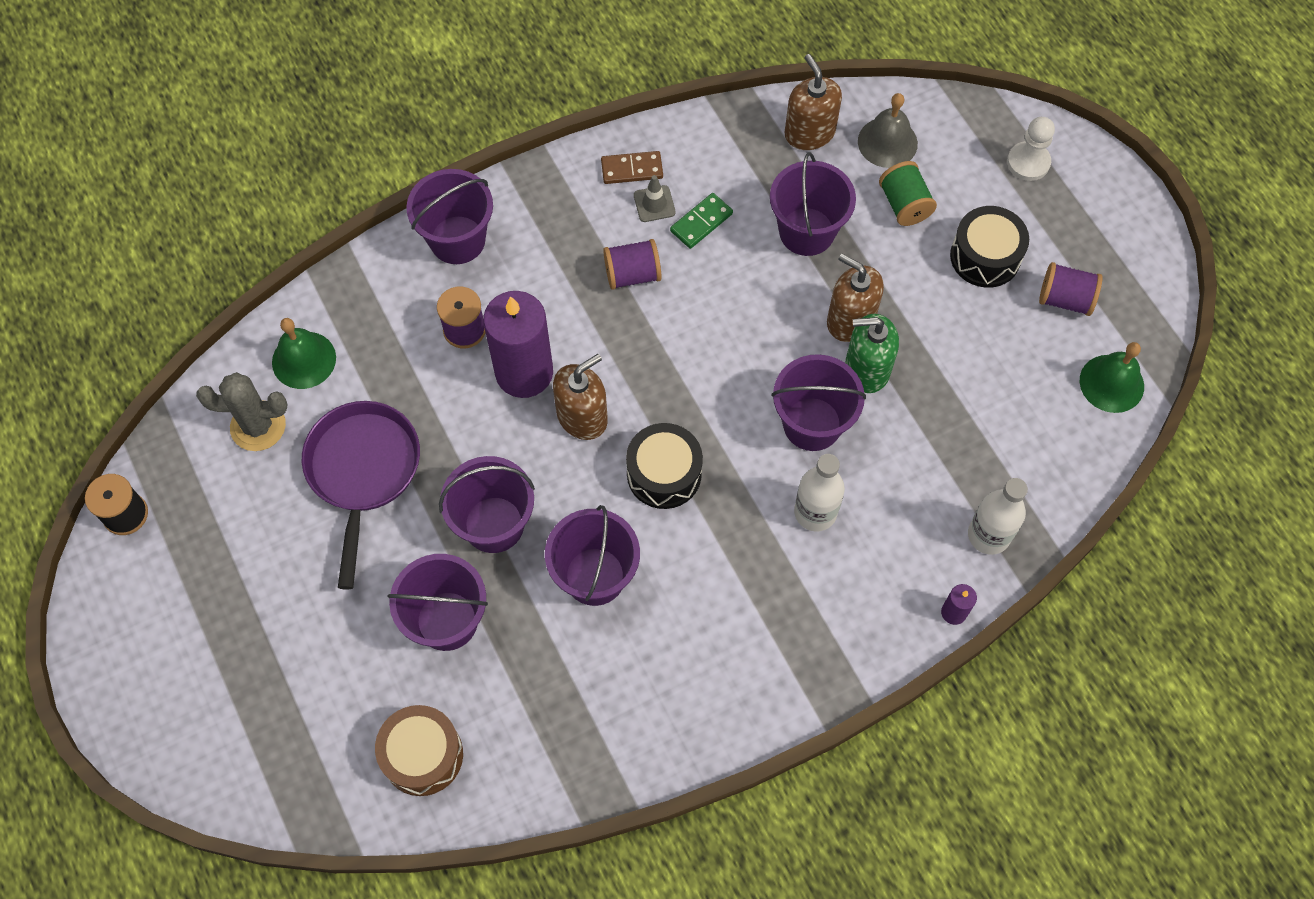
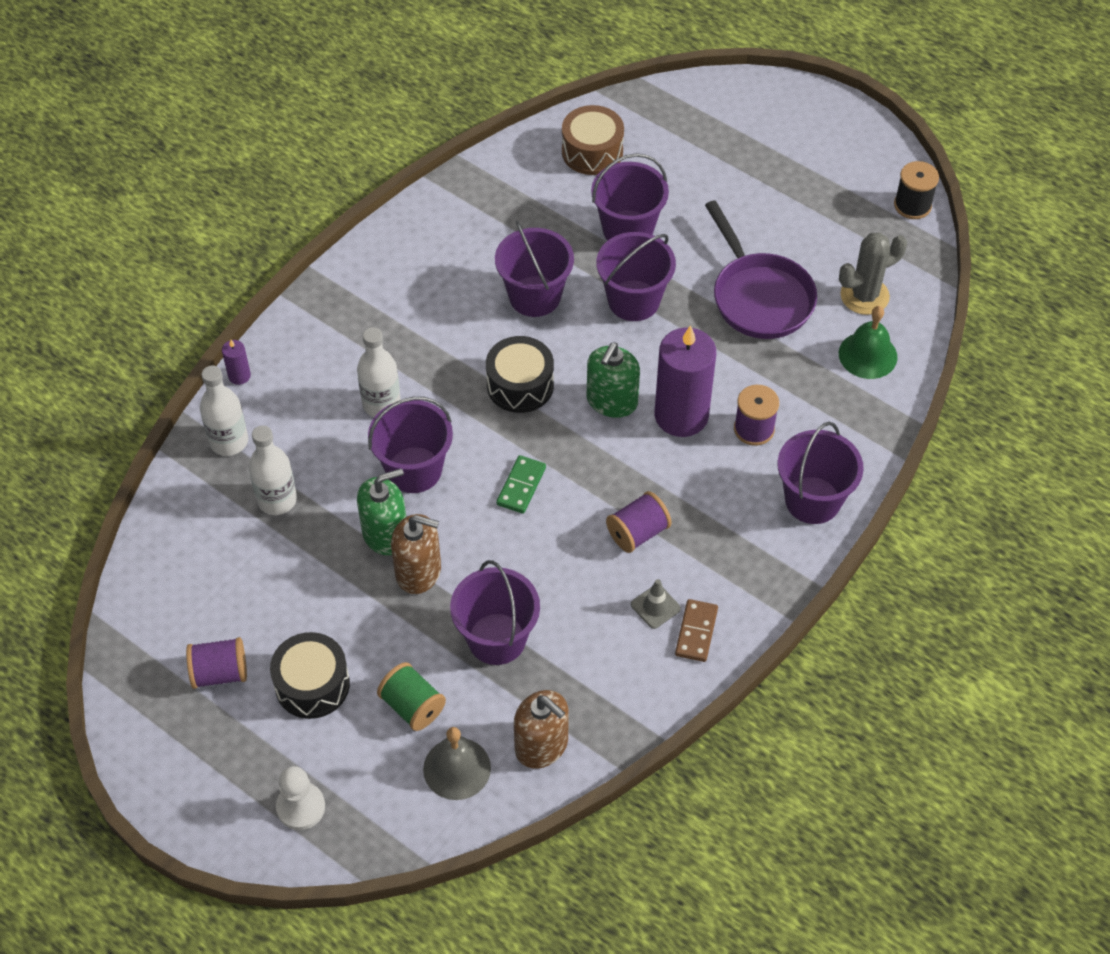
camera: 155 degrees right, 10 degrees down
brown soap dispenser [553,354,608,440] -> green soap dispenser [587,343,640,418]
brown domino [601,151,663,184] -> brown domino turned 45 degrees counterclockwise [675,599,718,662]
green domino [670,193,733,249] -> green domino moved to [496,455,546,514]
green bell [1080,342,1144,413] -> none
none -> white bottle [249,425,297,515]

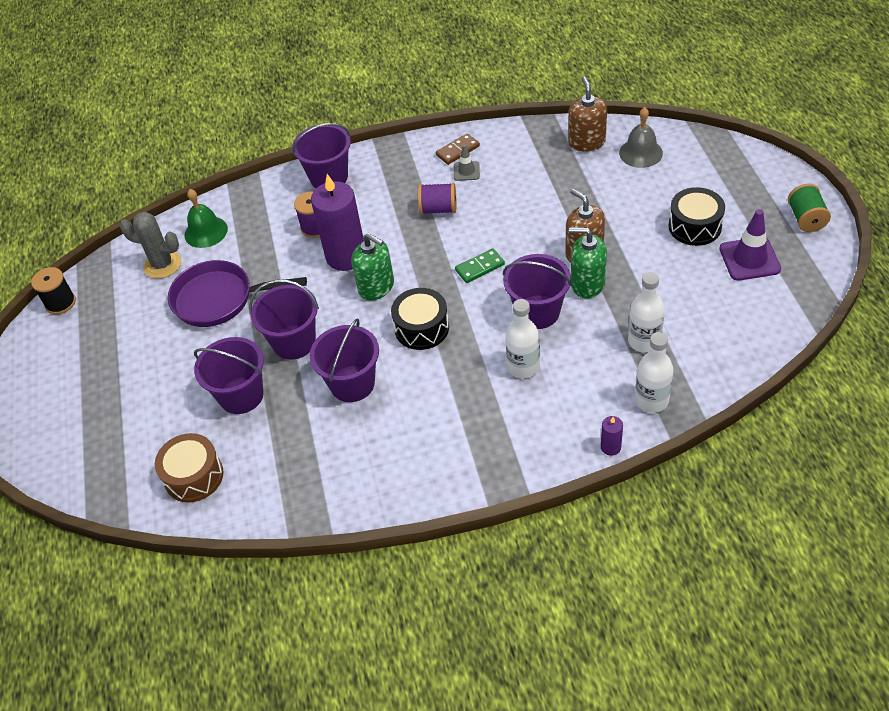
camera: 135 degrees left, 5 degrees down
purple spool [186,637,247,689] -> purple traffic cone [719,209,781,281]
white pawn [276,766,325,830] -> none
green spool [377,662,446,731] -> green spool moved to [788,184,831,232]
purple bucket [450,560,540,665] -> none
green soap dispenser [587,343,640,418] -> green soap dispenser turned 60 degrees clockwise [352,233,394,301]
purple pan [705,200,817,339] -> purple pan turned 105 degrees counterclockwise [168,260,307,327]

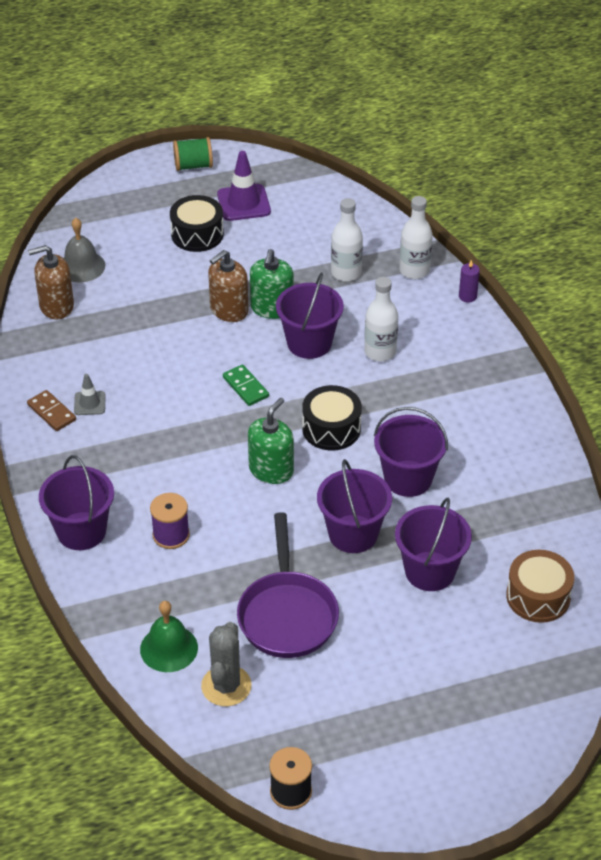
camera: 100 degrees left, 5 degrees down
purple candle [311,174,364,271] -> none
purple spool [418,183,456,214] -> none

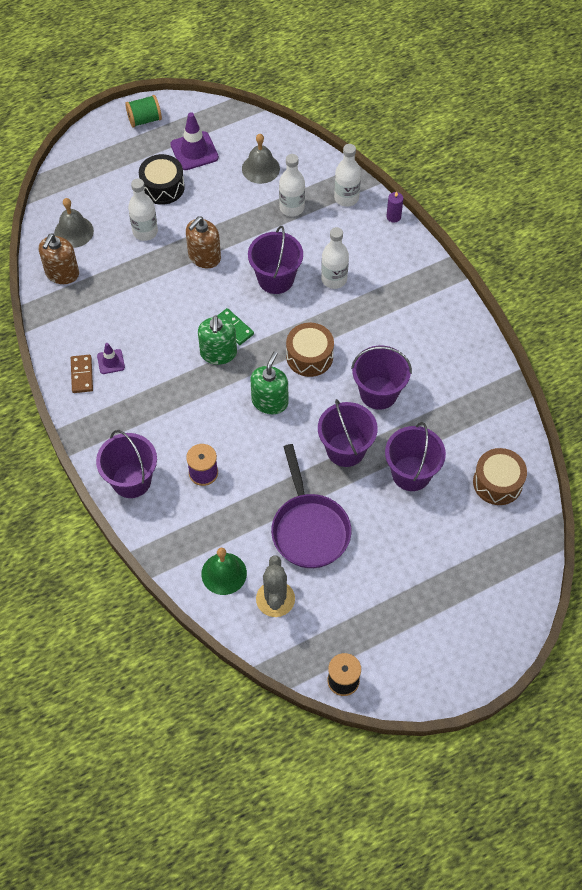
camera: 10 degrees left, 15 degrees up
brown domino [27,390,76,431] -> brown domino turned 45 degrees clockwise [71,355,93,393]
brown soap dispenser [28,245,74,319] -> brown soap dispenser turned 45 degrees counterclockwise [39,234,79,284]
grey traffic cone [74,374,106,415] -> purple traffic cone [97,343,125,374]
green soap dispenser [250,249,294,319] -> green soap dispenser moved to [198,315,237,365]
black drum [302,385,362,451] -> brown drum [286,323,334,377]
none -> white bottle [128,178,158,241]
none -> grey bell [242,134,280,184]

